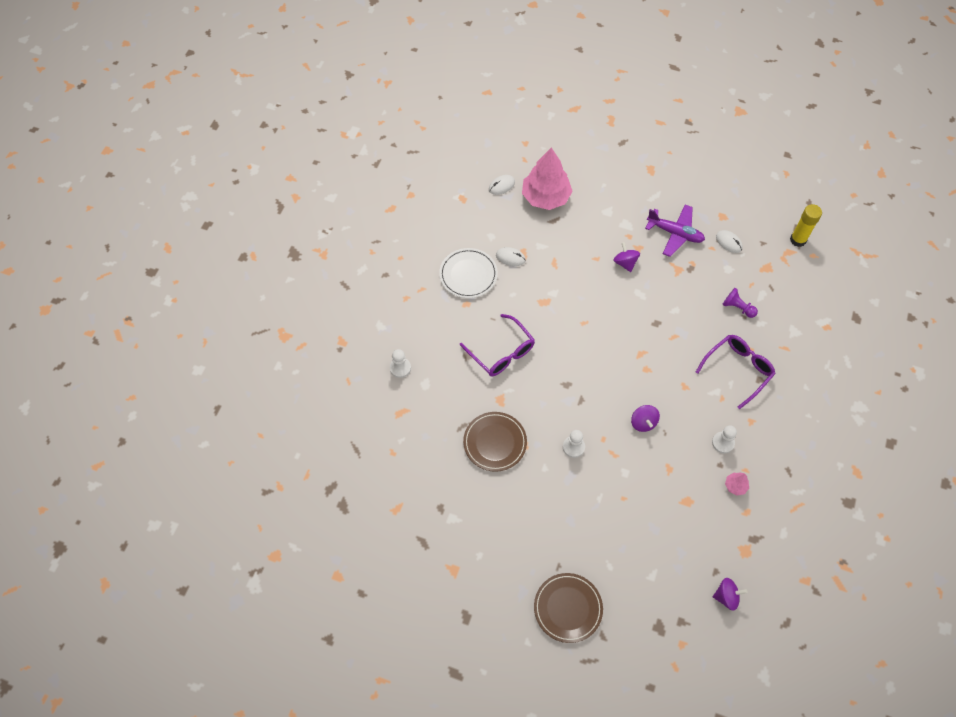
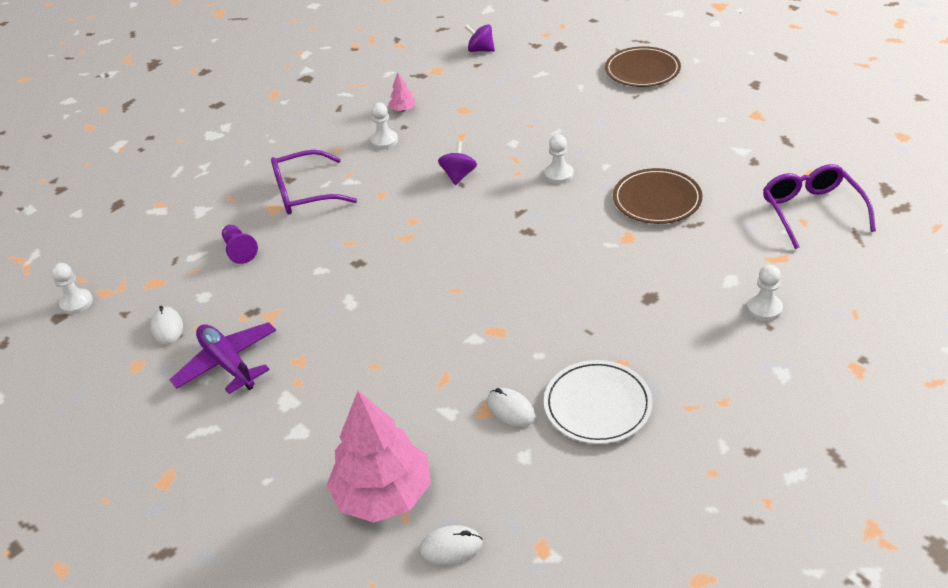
camera: 150 degrees left, 20 degrees down
purple glasses [460,314,535,376] -> purple glasses moved to [763,164,876,249]
purple spinning top [613,242,640,272] -> none
yellow glue stick [790,204,822,247] -> white pawn [51,263,93,314]

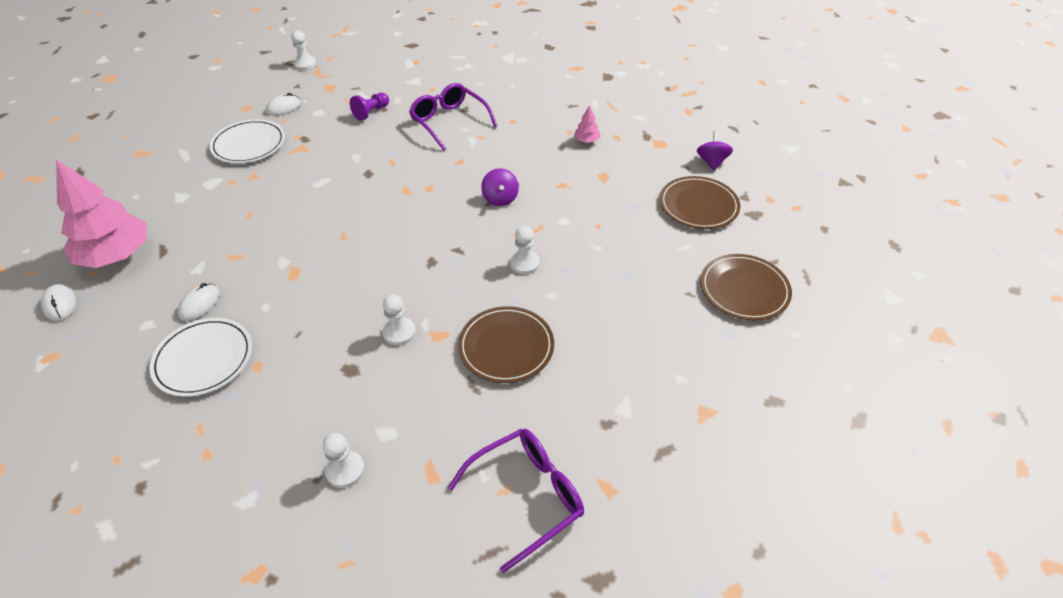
camera: 65 degrees right, 5 degrees up
purple plane [170,322,276,394] -> white plate [209,119,285,163]
white pawn [370,102,398,149] -> white pawn moved to [382,295,416,346]
purple spinning top [438,141,477,185] -> purple spinning top turned 90 degrees clockwise [481,168,519,206]
none -> brown plate [660,176,740,229]

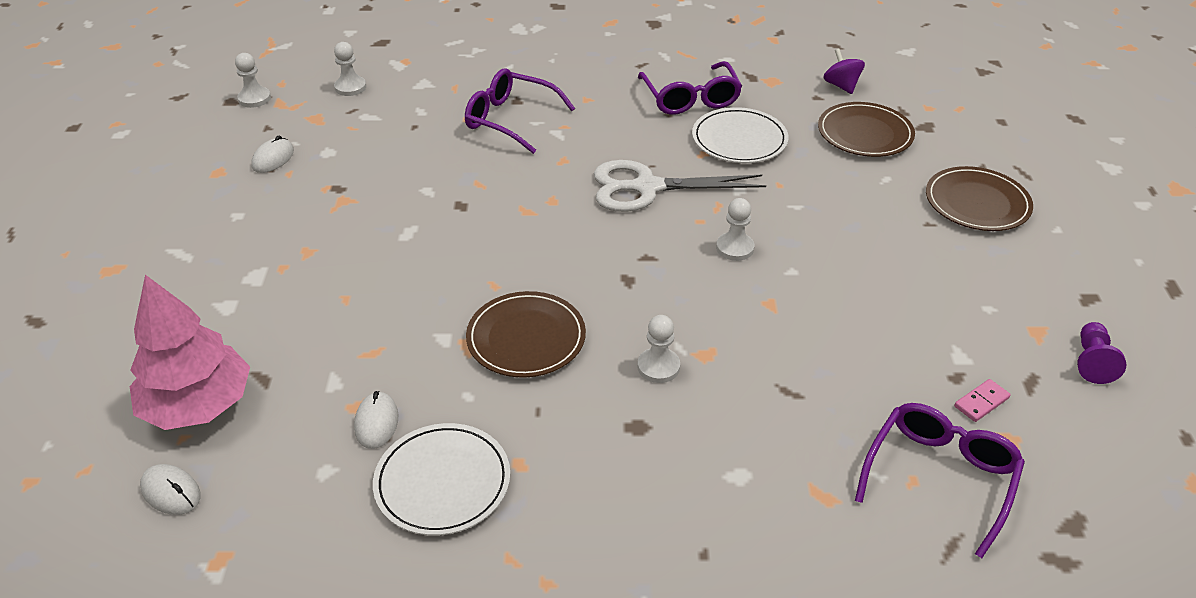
camera: 25 degrees left, 5 degrees down
white plate [209,119,285,163] -> white plate moved to [692,107,789,163]
white pawn [323,433,365,488] -> white pawn moved to [334,42,366,96]
purple pawn [350,93,389,121] -> purple pawn moved to [1077,322,1127,384]
brown plate [458,306,554,383] -> brown plate moved to [466,291,586,378]
purple spinning top [481,168,519,206] -> white scissors [594,160,766,212]
pink tree [574,105,601,143] -> purple glasses [638,61,742,115]
none -> pink domino [954,379,1011,422]

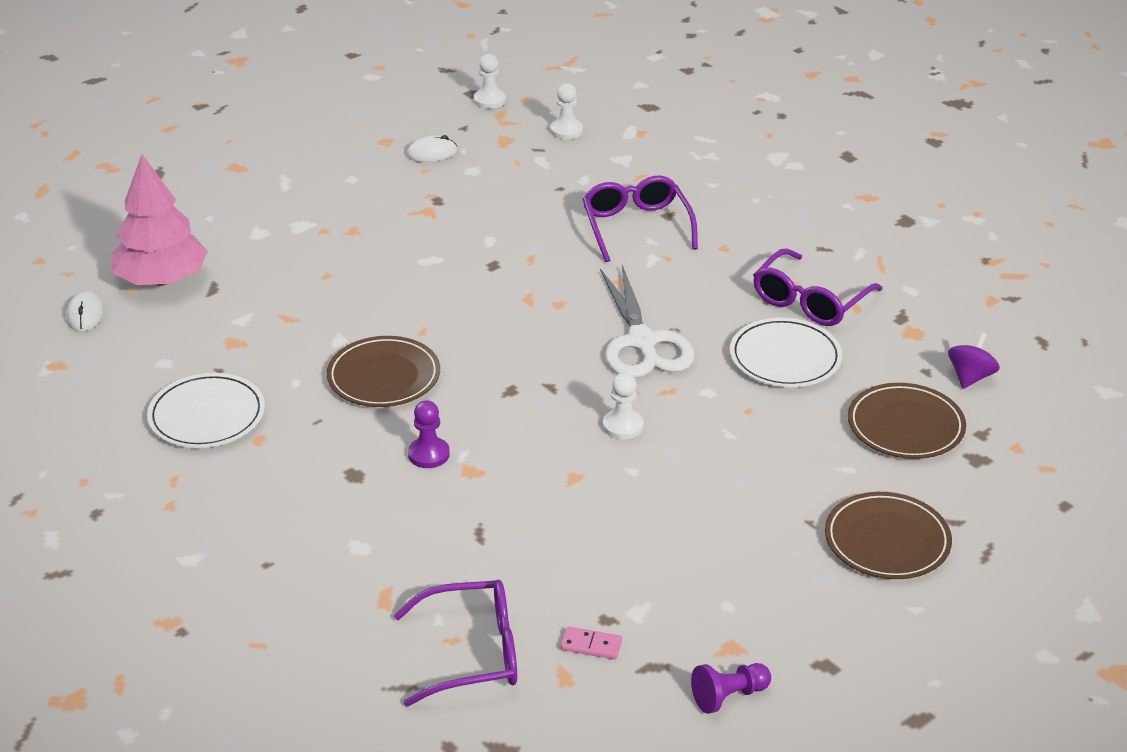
camera: 50 degrees right, 5 degrees down
white mouse [354,391,398,449] -> none
white scissors [594,160,766,212] -> white scissors turned 150 degrees counterclockwise [600,265,695,378]
white pawn [637,315,680,383] -> purple pawn [408,400,450,468]

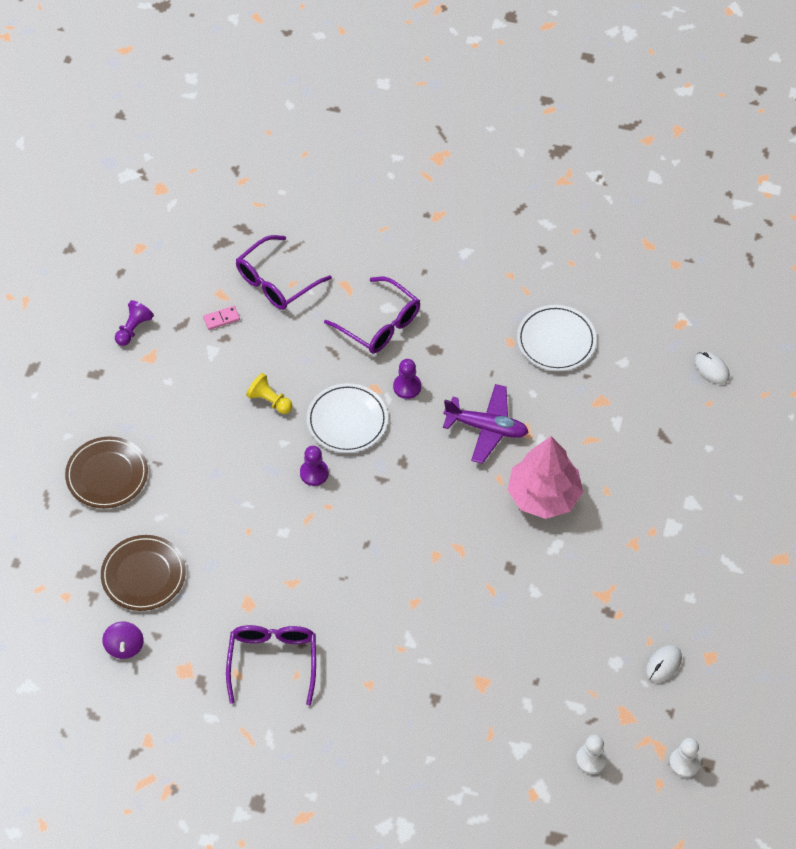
camera: 145 degrees right, 20 degrees up
pink tree [111,154,208,286] -> pink tree moved to [508,436,583,519]
brown plate [327,336,440,407] -> purple plane [443,384,528,464]
purple glasses [583,176,698,262] -> purple glasses moved to [324,277,420,353]
white scissors [600,265,695,378] -> none
white pawn [603,373,644,439] -> purple pawn [300,446,329,486]
white plate [730,318,842,387] -> white plate moved to [307,383,388,453]
none -> yellow pawn [246,373,292,414]

